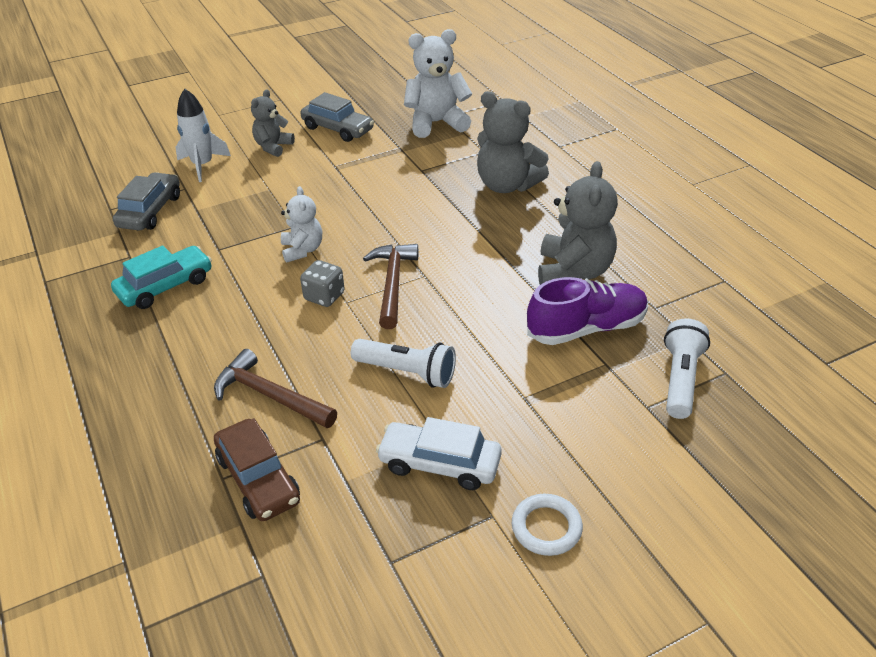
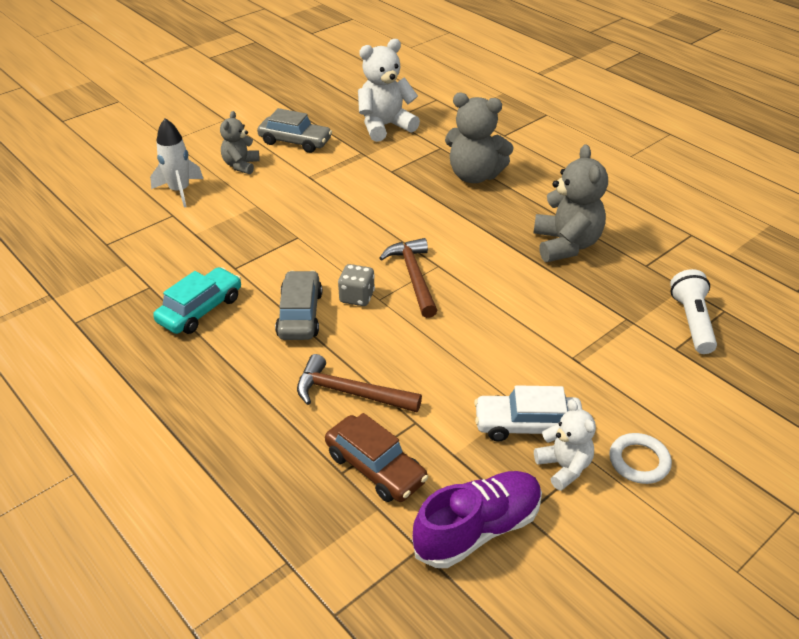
camera: 15 degrees left, 0 degrees up
grey car [113,172,180,231] -> grey car moved to [275,270,322,340]
white teddy bear [281,186,322,263] -> white teddy bear moved to [534,399,596,491]
white flashlight [351,339,456,388] -> none
purple shoe [527,277,648,345] -> purple shoe moved to [412,471,542,568]

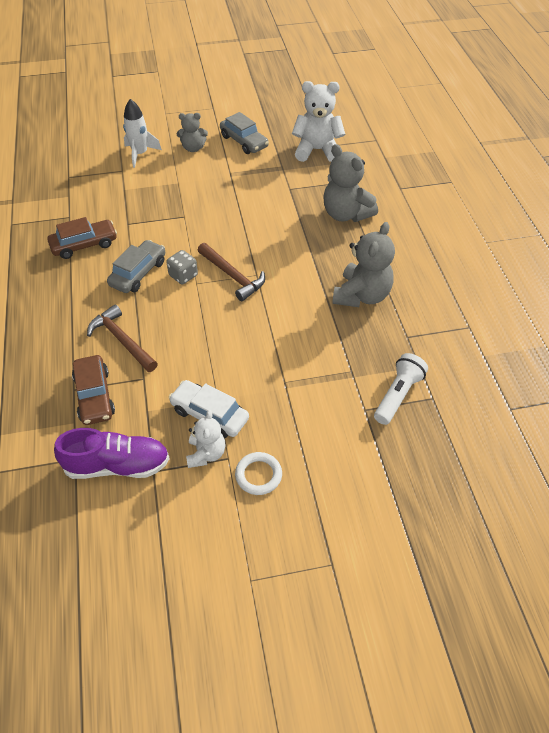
camera: 30 degrees right, 10 degrees up
turquoise car [153,267,241,334] -> brown car [47,217,117,259]
grey teddy bear [220,111,260,174] -> grey teddy bear turned 135 degrees counterclockwise [177,113,208,152]
brown hammer [379,238,438,318] -> brown hammer turned 120 degrees clockwise [197,243,265,301]

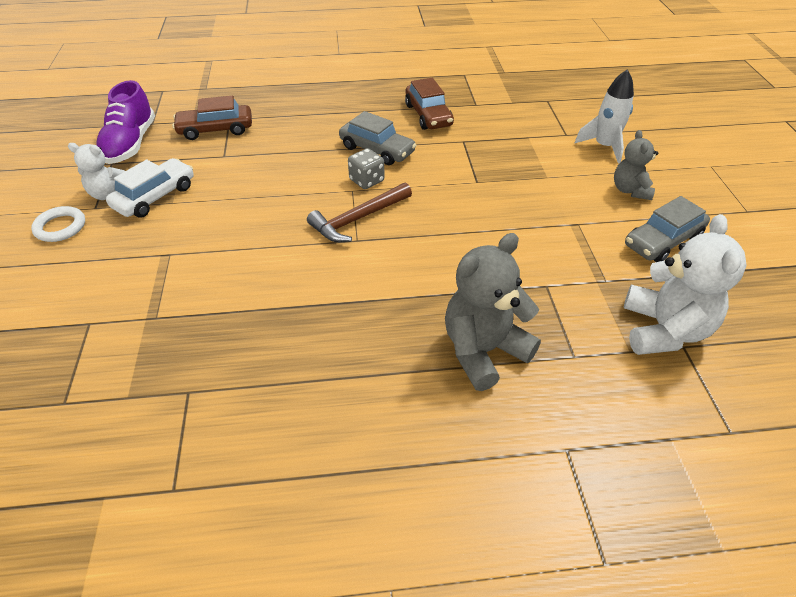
camera: 95 degrees right, 5 degrees down
brown hammer [87,304,158,372] -> none
grey teddy bear [332,222,395,307] -> none
white flashlight [374,353,428,425] -> none

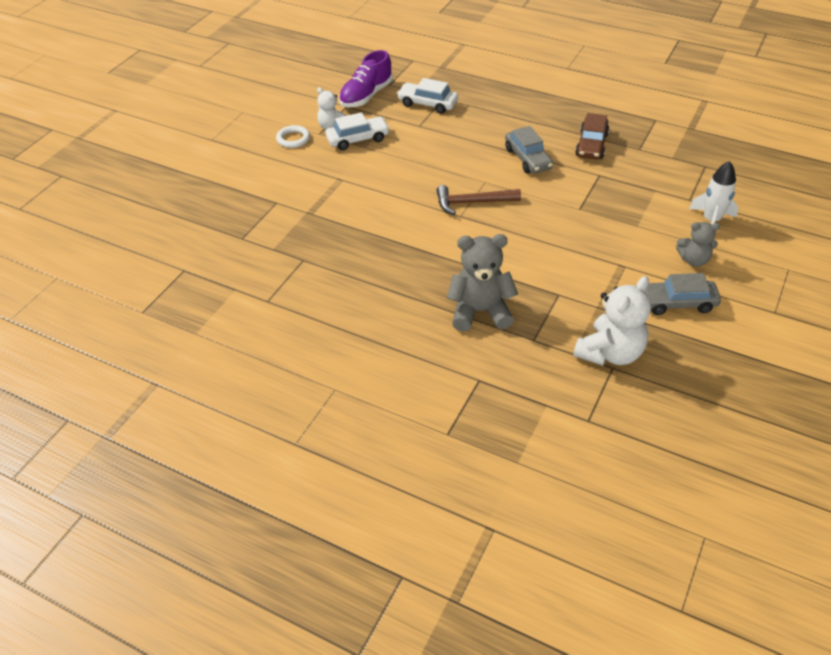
camera: 35 degrees right, 0 degrees up
brown car [172,96,252,140] -> white car [397,78,458,114]
grey dice [348,148,385,189] -> none
grey teddy bear [614,130,658,200] -> grey teddy bear turned 120 degrees counterclockwise [676,222,720,267]

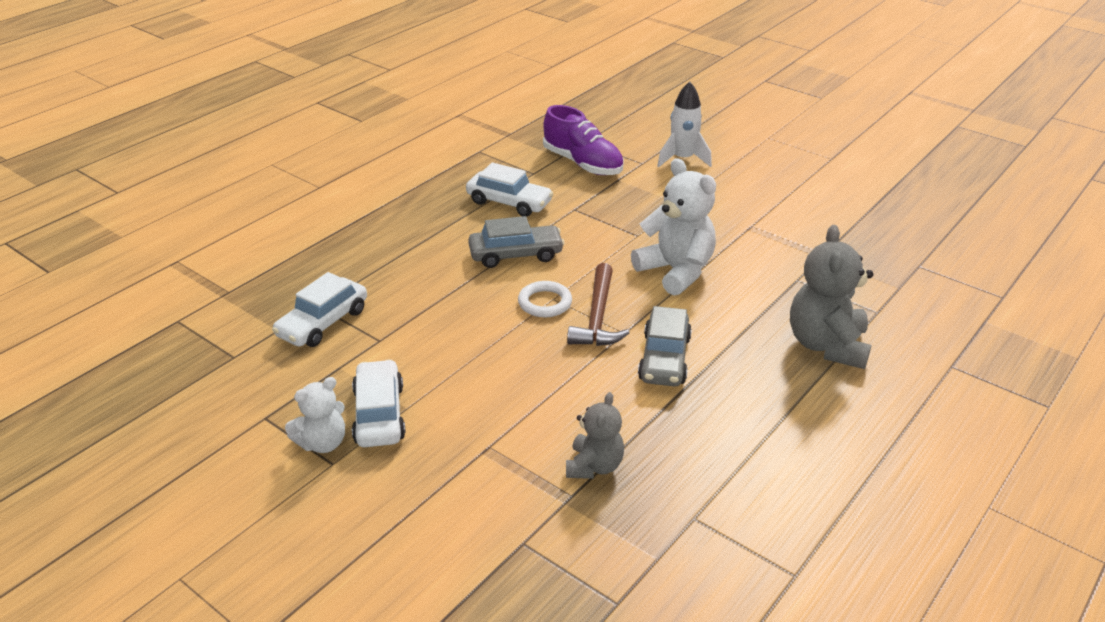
camera: 80 degrees left, 10 degrees down
white ring [276,125,310,148] -> white ring moved to [518,281,572,317]
purple shoe [339,50,393,107] -> purple shoe moved to [543,105,624,175]
white teddy bear [573,276,651,366] -> white teddy bear moved to [631,158,716,296]
brown car [575,113,609,160] -> white car [466,163,554,217]
grey car [645,273,721,315] -> grey car moved to [638,306,692,386]
grey teddy bear [676,222,720,267] -> grey teddy bear moved to [566,392,624,479]

